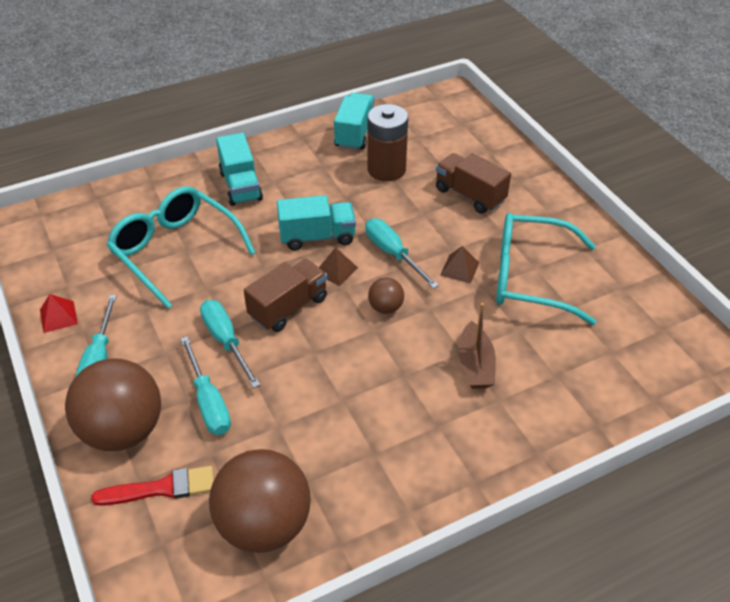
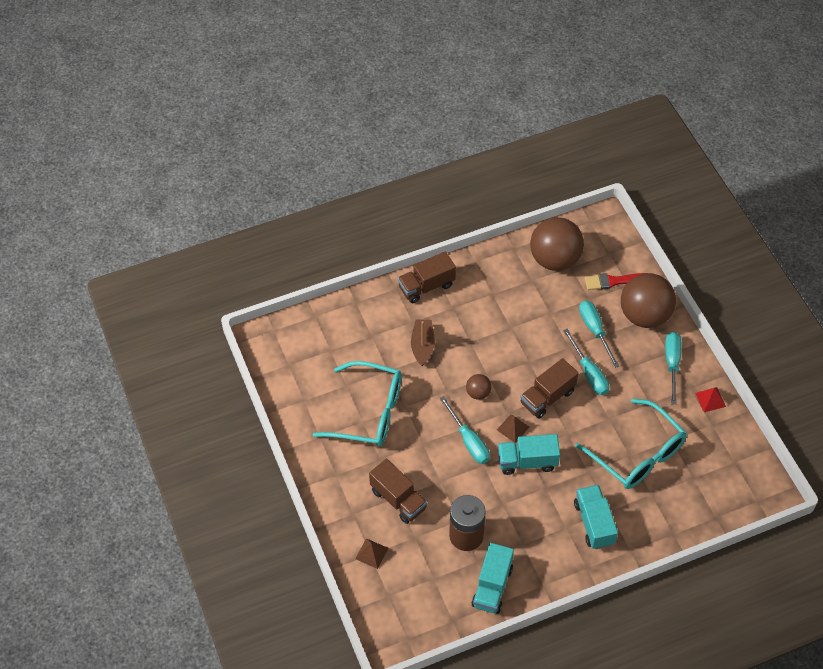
camera: 175 degrees left, 10 degrees up
brown pyramid [440,246,479,284] -> brown pyramid moved to [355,538,388,569]
none -> brown truck [398,251,456,303]

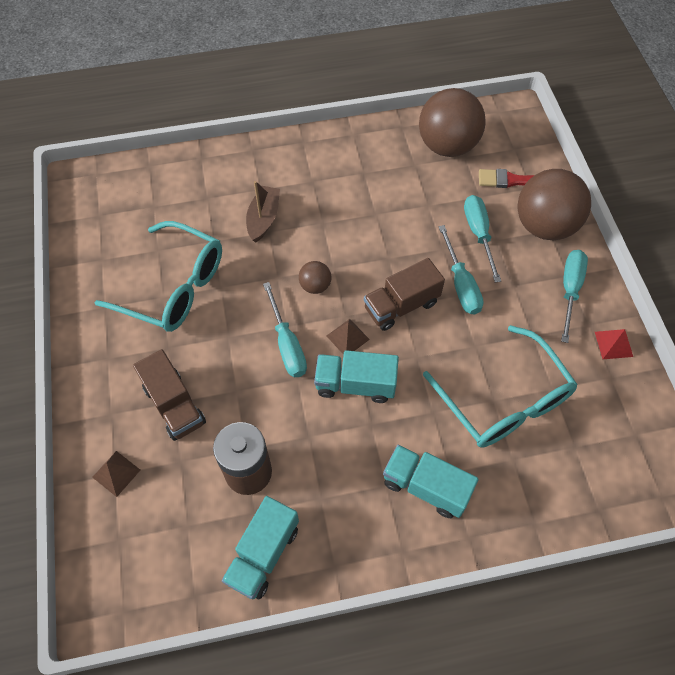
camera: 10 degrees right, 5 degrees up
brown truck [398,251,456,303] -> none
turquoise truck [574,485,618,549] -> turquoise truck turned 60 degrees counterclockwise [383,445,478,518]

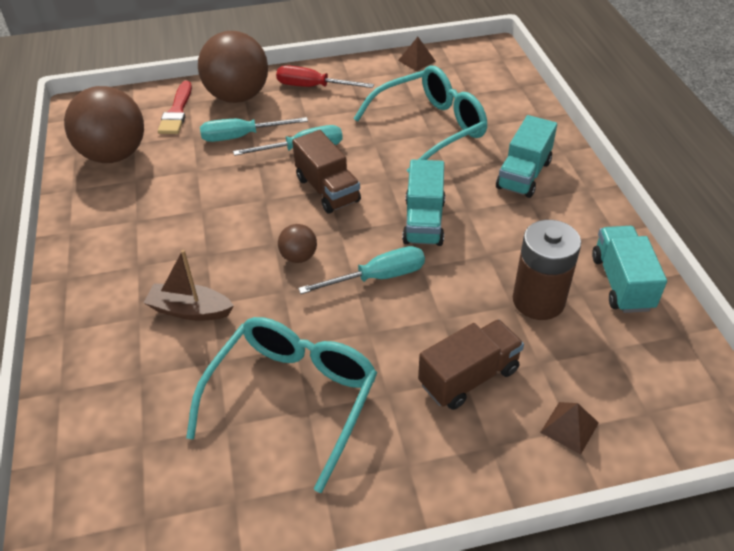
camera: 90 degrees left, 15 degrees down
turquoise truck [222,496,299,599] -> turquoise truck turned 120 degrees counterclockwise [592,226,667,313]
brown pyramid [327,319,370,355] -> brown pyramid moved to [398,37,436,71]
turquoise screwdriver [561,250,588,343] -> red screwdriver [276,65,374,88]
red pyramid [595,329,633,359] -> none

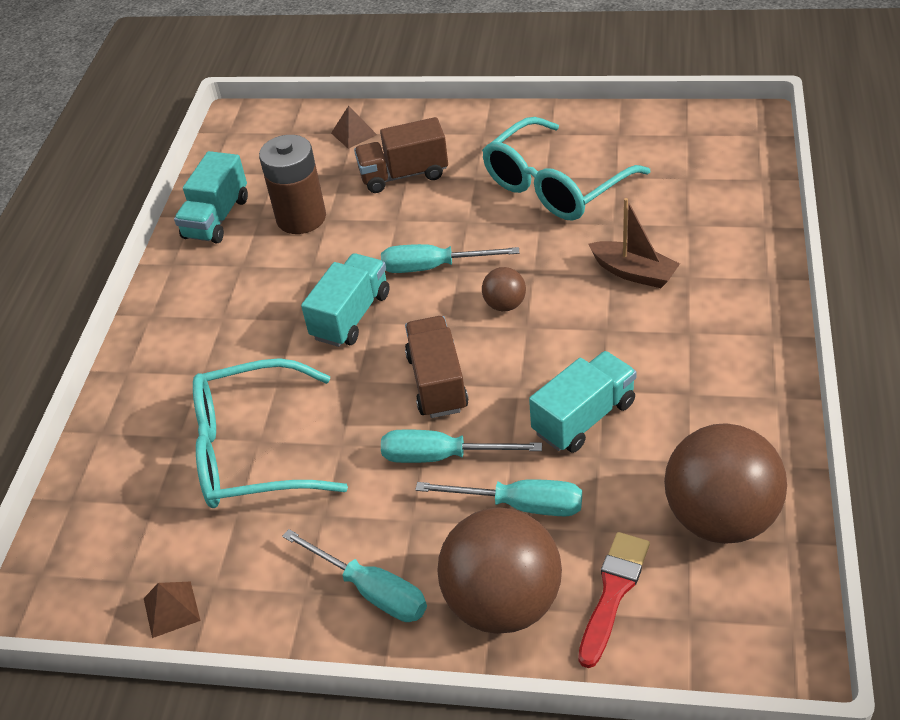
camera: 155 degrees left, 0 degrees up
red screwdriver [276,65,374,88] -> turquoise screwdriver [282,529,427,622]
turquoise truck [496,115,557,198] -> turquoise truck moved to [529,351,637,453]

